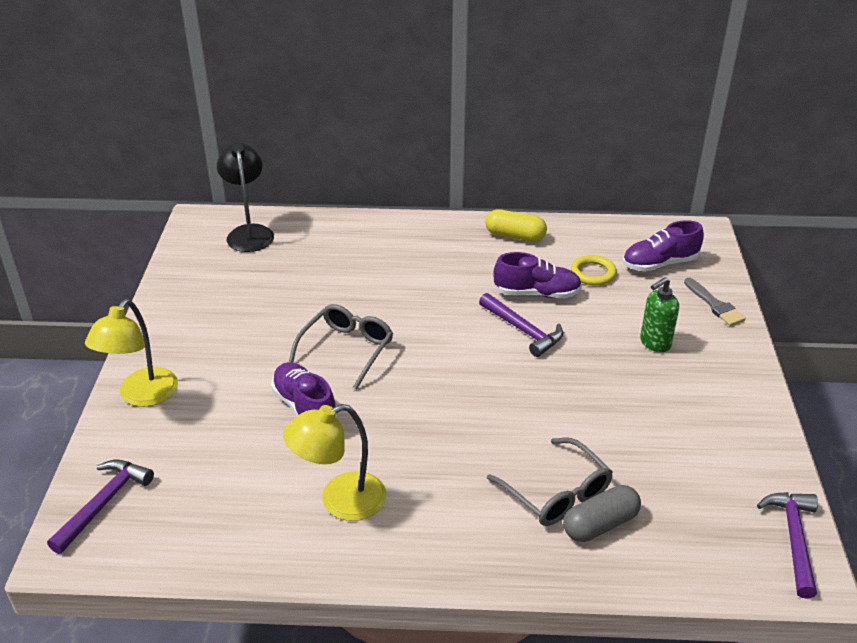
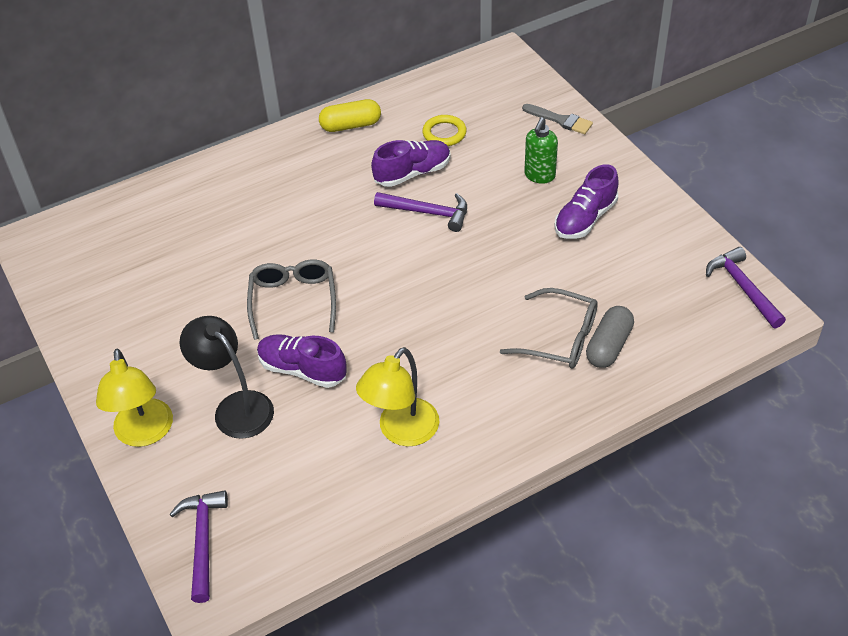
camera: 30 degrees left, 10 degrees up
black lamp [217,143,274,252] -> black lamp moved to [180,316,274,439]
purple shoe [623,220,704,272] -> purple shoe moved to [554,164,618,239]

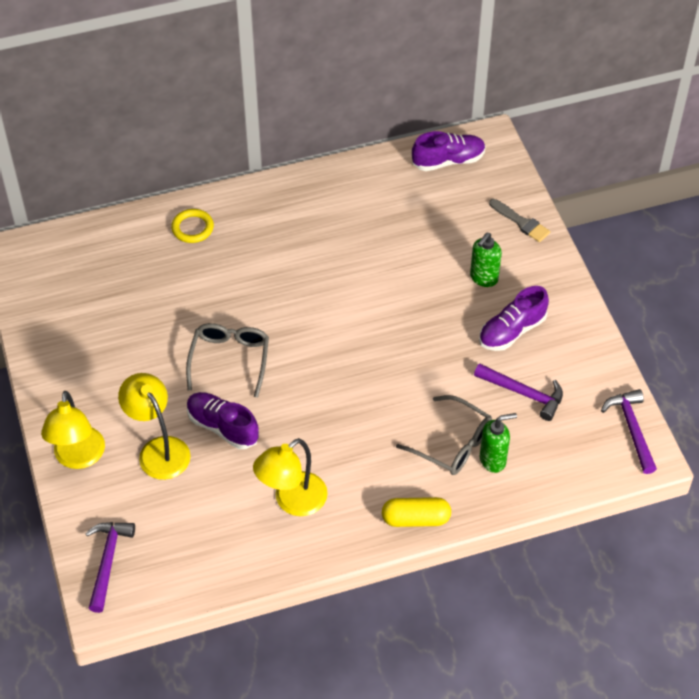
camera: 10 degrees right, 5 degrees up
black lamp [180,316,274,439] -> yellow lamp [118,373,190,480]
yellow capsule [319,99,381,132] -> yellow capsule moved to [382,497,451,527]
purple shoe [371,140,451,187] -> purple shoe moved to [412,131,486,171]
purple hammer [374,192,467,232] -> purple hammer moved to [474,363,563,421]
yellow ring [422,115,467,146] -> yellow ring moved to [171,209,214,243]
grey capsule [586,306,634,368] -> green soap dispenser [480,413,517,473]

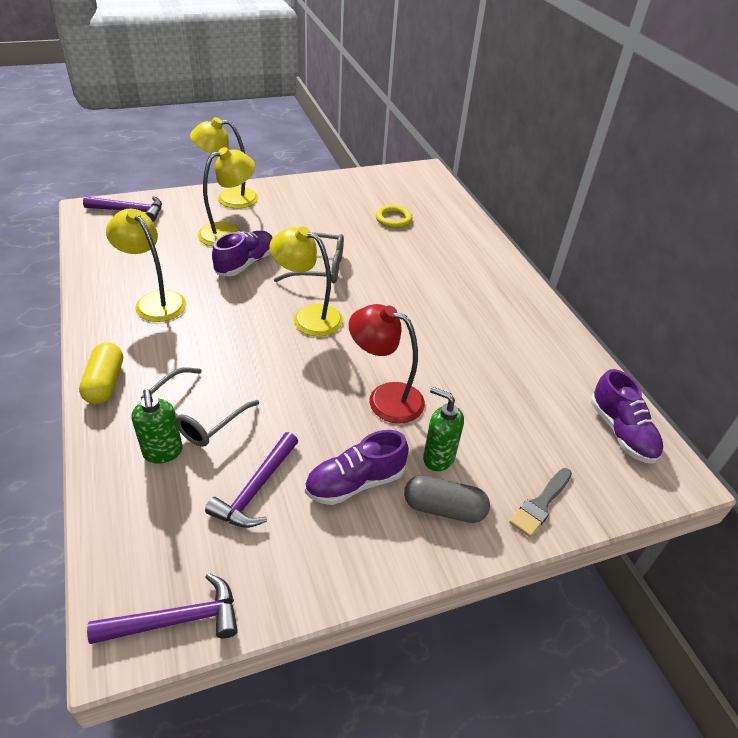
camera: 85 degrees right, 10 degrees down
yellow ring [171,209,214,243] -> yellow ring moved to [376,205,412,228]
purple shoe [479,286,549,351] -> purple shoe turned 75 degrees counterclockwise [305,430,409,505]
none -> yellow lamp [270,226,343,337]
none -> red lamp [349,304,425,424]
none -> grey capsule [404,475,490,523]

